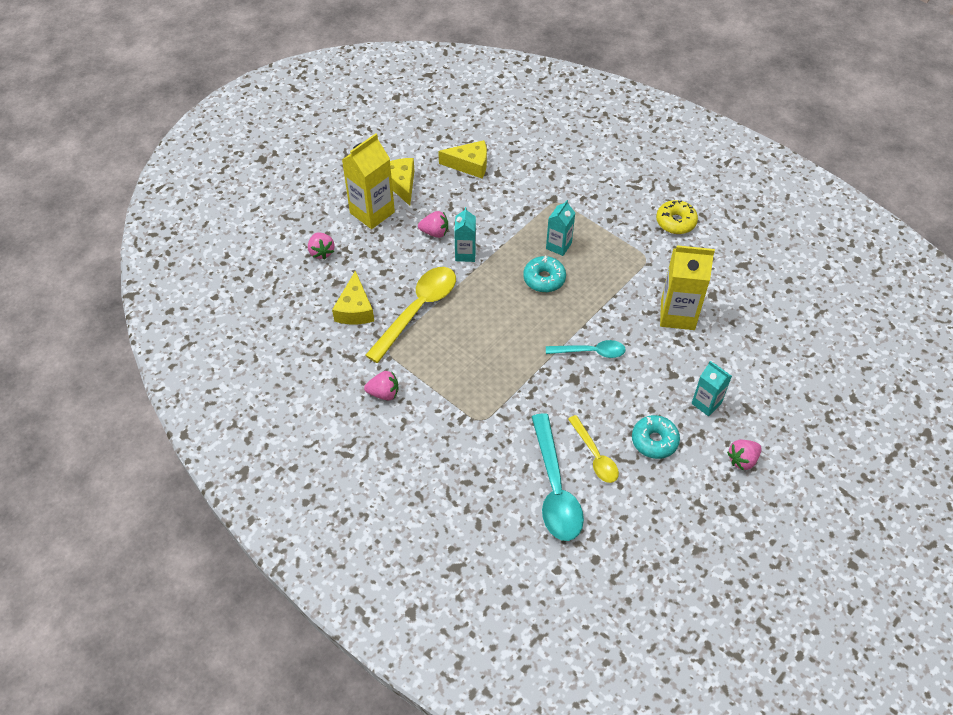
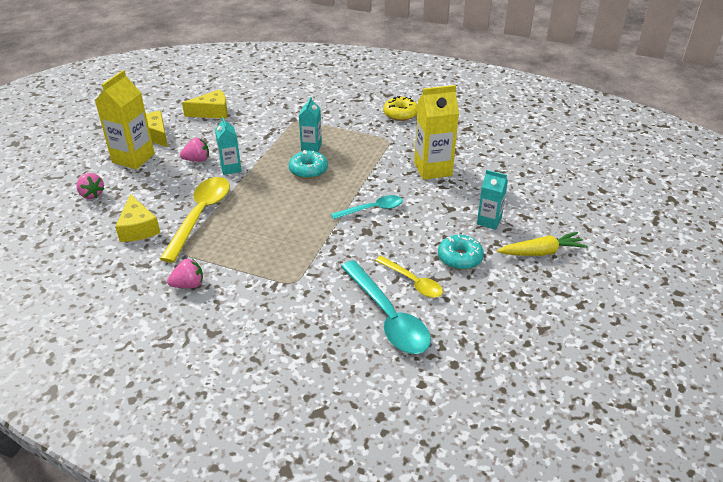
camera: 20 degrees left, 15 degrees down
pink strawberry [727,440,762,471] -> yellow carrot [497,232,588,256]

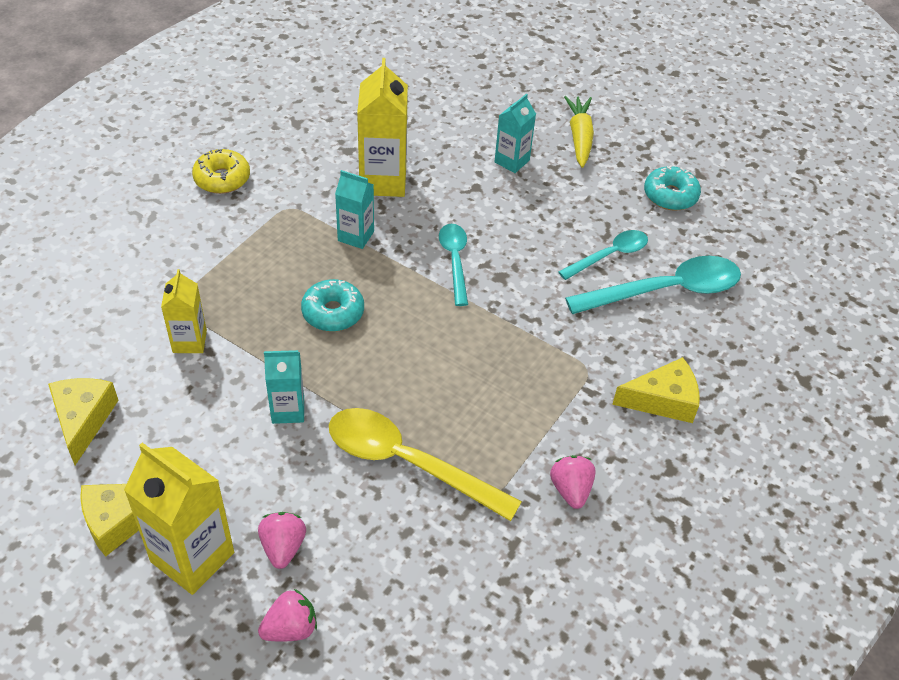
camera: 80 degrees left, 10 degrees up
yellow cheese [115,194,160,242] -> yellow cheese moved to [612,357,700,423]
pink strawberry [180,138,209,162] -> pink strawberry moved to [258,512,306,569]
turquoise carton [299,97,322,152] -> turquoise carton moved to [335,170,374,249]
yellow spoon [375,256,443,298] -> turquoise spoon [558,230,648,280]
turquoise donut [438,235,484,270] -> turquoise donut moved to [644,165,701,211]
none -> yellow carton [161,269,207,353]

